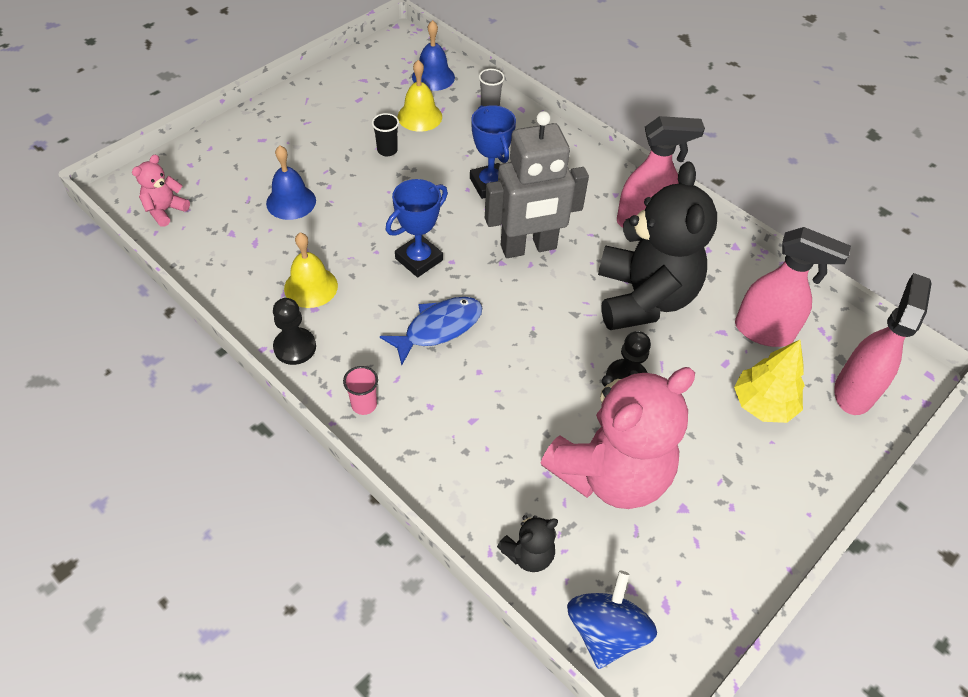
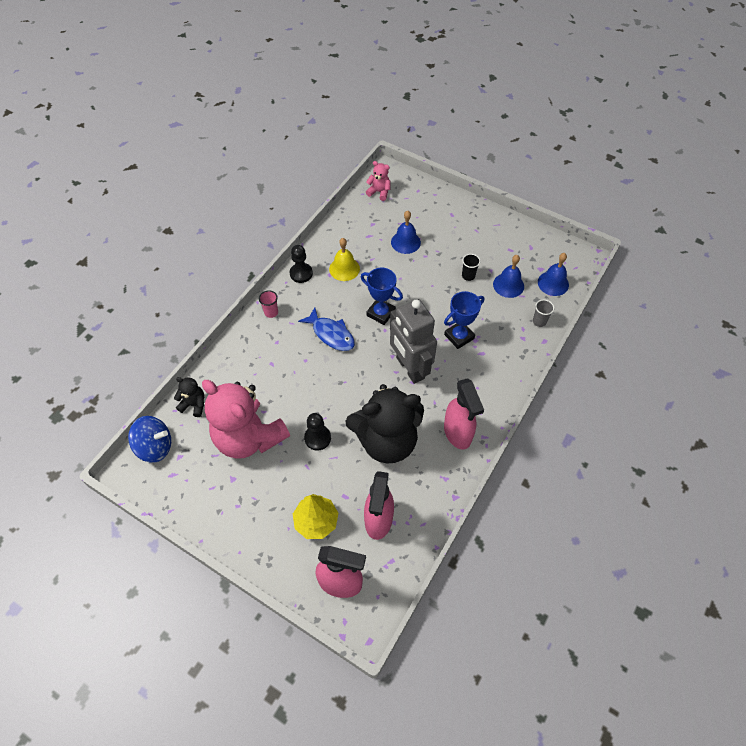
camera: 80 degrees right, 5 degrees up
yellow bell [398,60,442,132] -> blue bell [493,255,524,298]
black teddy bear [497,515,558,572] -> black teddy bear turned 150 degrees clockwise [174,377,204,417]

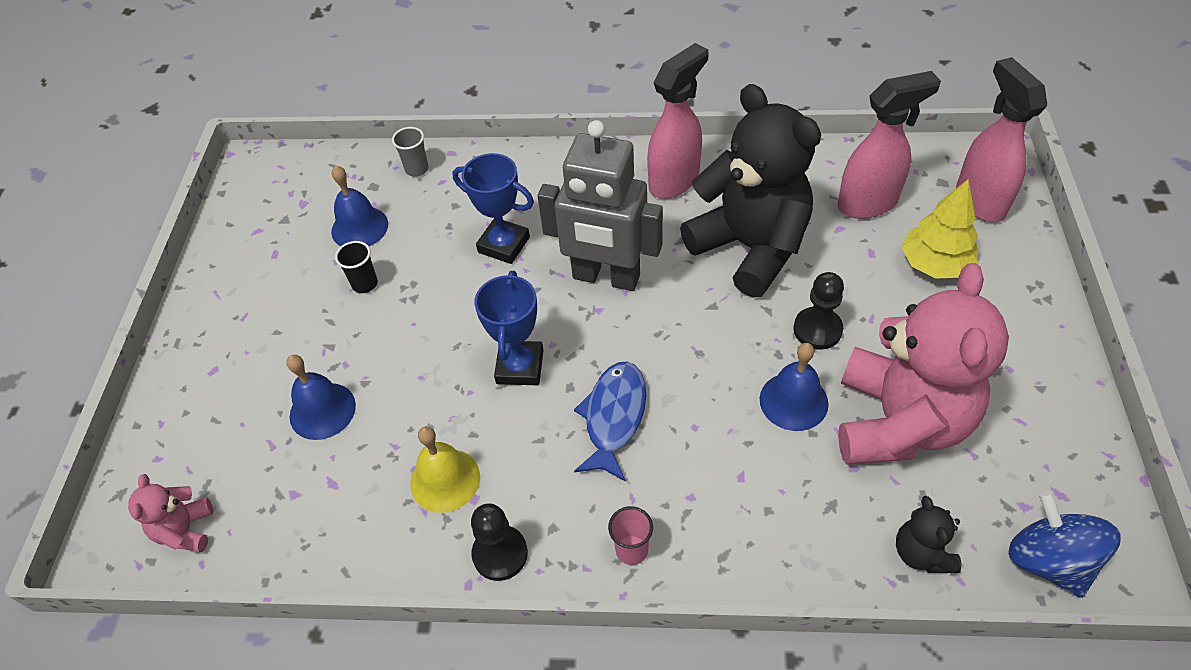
camera: 115 degrees left, 5 degrees down
grey robot [390,299,437,384] -> grey robot turned 75 degrees clockwise [538,120,663,291]
blue bell [538,253,569,296] -> blue bell moved to [760,343,829,431]

